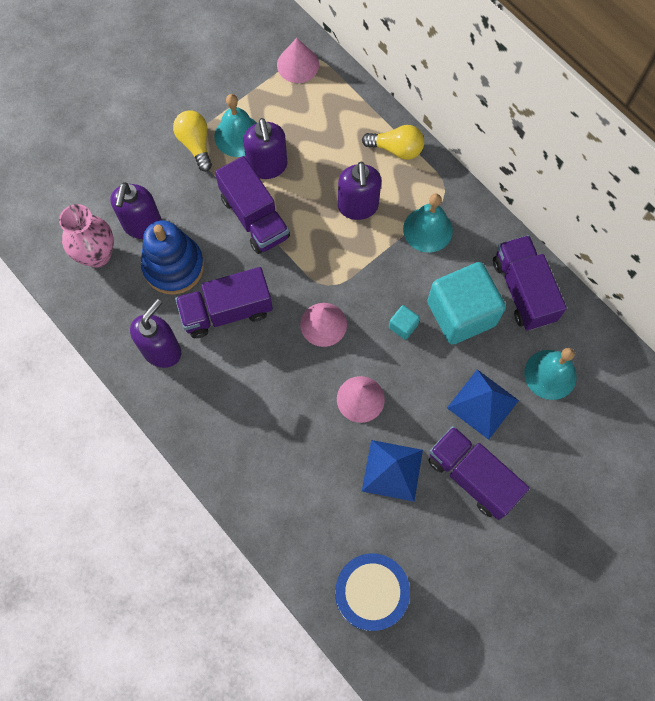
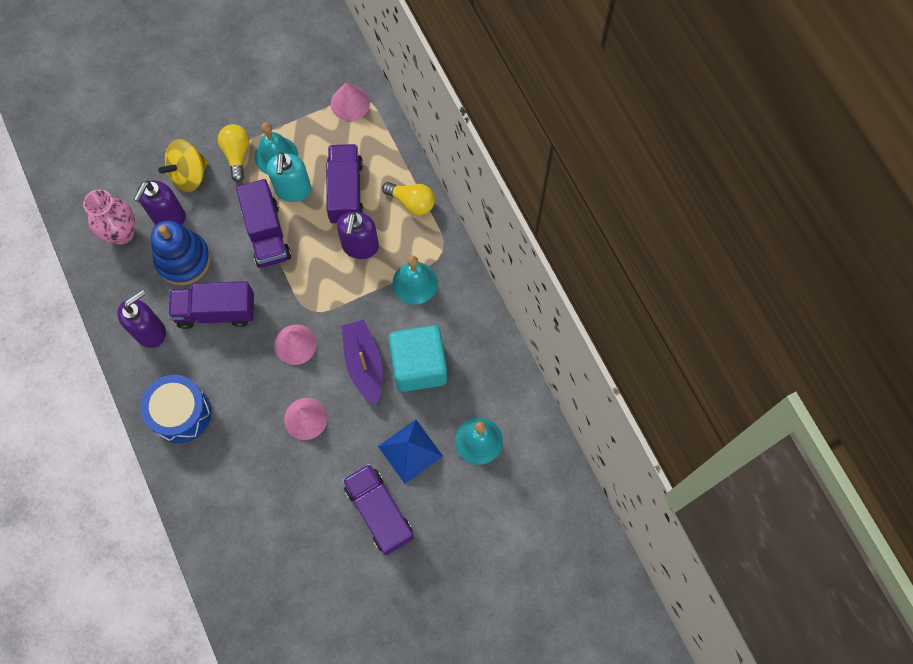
camera: 15 degrees right, 0 degrees up
purple soap dispenser [243,118,288,179] -> turquoise soap dispenser [267,152,311,202]
blue drum [335,553,410,631] -> blue drum moved to [140,375,211,443]
blue pyramid [362,440,423,502] -> none
turquoise cube [389,305,420,340] -> purple boat [342,320,383,406]
purple truck [493,235,567,330] -> purple truck moved to [326,144,364,225]
none -> yellow spinning top [158,139,208,192]

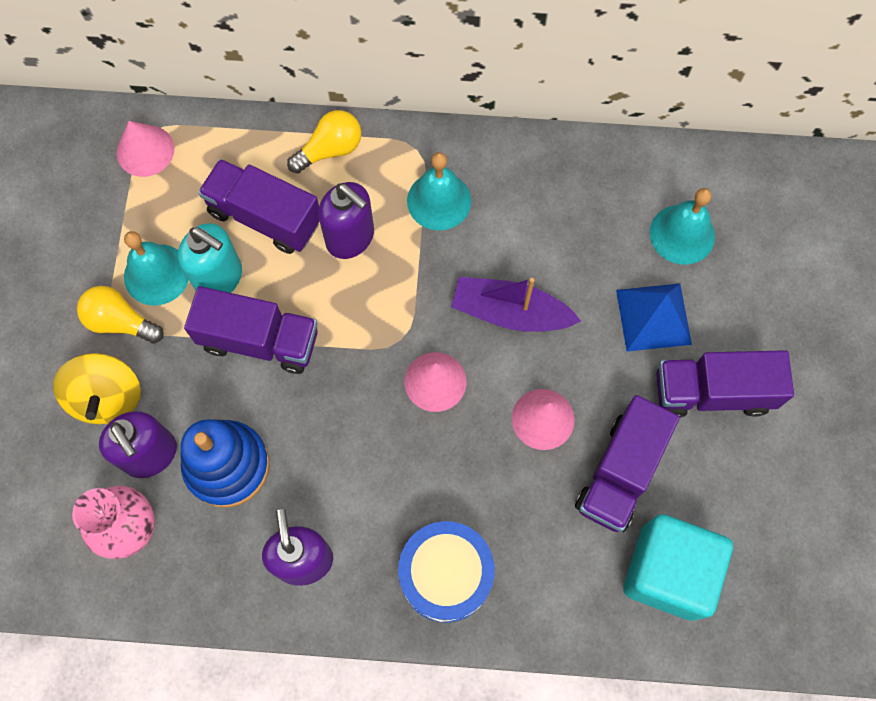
camera: 60 degrees left, 0 degrees up
purple truck [168,281,254,329] -> purple truck moved to [575,395,680,532]
turquoise cube [388,325,447,392] -> turquoise cube moved to [624,514,733,621]

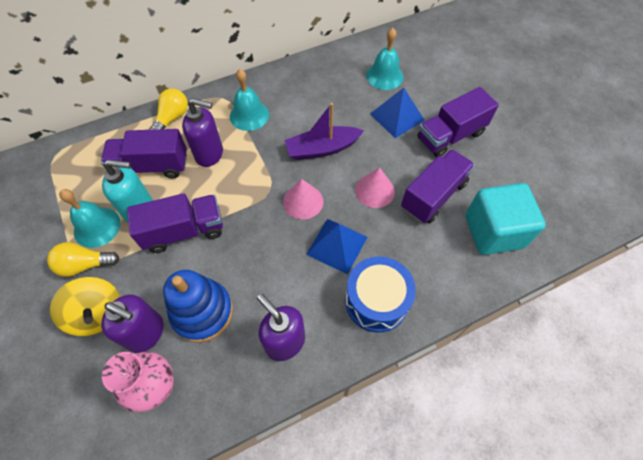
camera: 30 degrees left, 10 degrees down
pink cone [117,121,174,177] -> none
purple truck [575,395,680,532] -> purple truck turned 135 degrees counterclockwise [401,149,475,223]
none -> blue pyramid [306,219,367,275]

